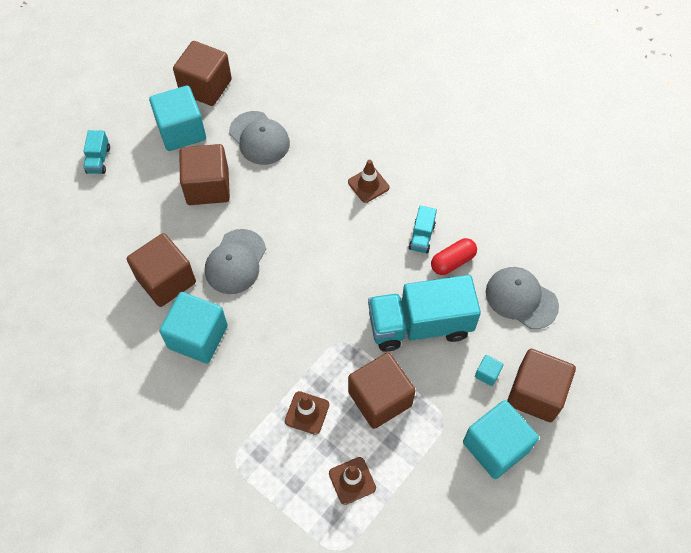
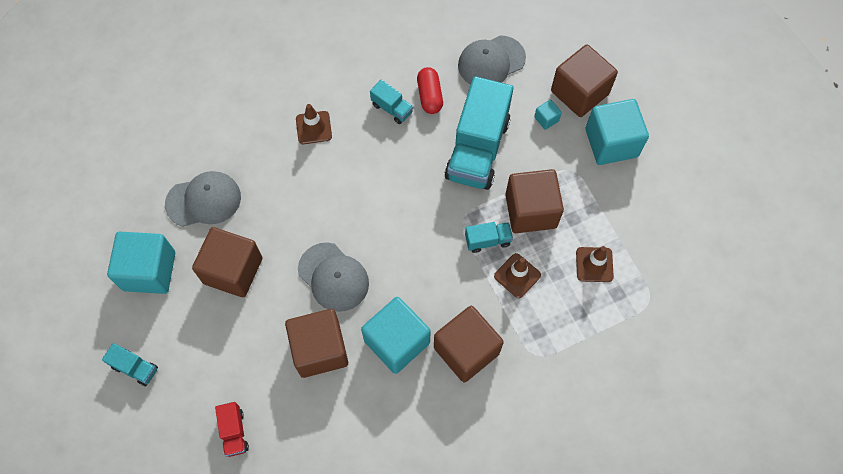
camera: 65 degrees left, 5 degrees up
brown cube [173,41,232,106] -> brown cube moved to [434,306,504,382]
none -> red truck [215,402,249,457]
none -> turquoise truck [465,222,513,253]

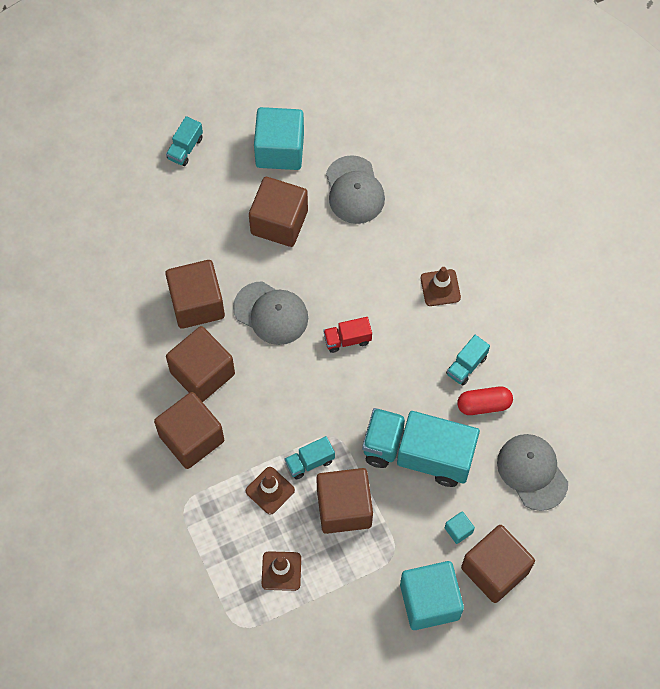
camera: 90 degrees right, 0 degrees up
red truck [215,402,249,457] -> red truck moved to [323,317,372,353]
grey cap [298,242,369,312] -> grey cap turned 105 degrees counterclockwise [233,281,308,345]
turquoise cube [361,297,431,374] -> brown cube [166,326,235,402]
turquoise truck [465,222,513,253] -> turquoise truck turned 75 degrees clockwise [284,436,335,479]

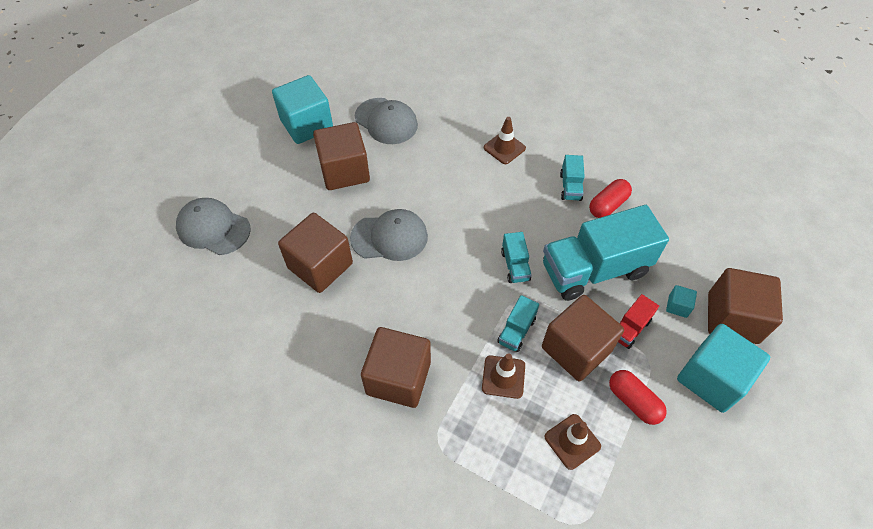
camera: 35 degrees left, 10 degrees down
turquoise truck [166,116,203,166] -> turquoise truck moved to [501,232,532,283]
brown cube [166,326,235,402] -> none
red truck [323,317,372,353] -> red truck moved to [618,294,659,349]
grey cap [497,434,568,511] -> grey cap moved to [176,198,251,255]
none -> red capsule [609,370,667,425]

